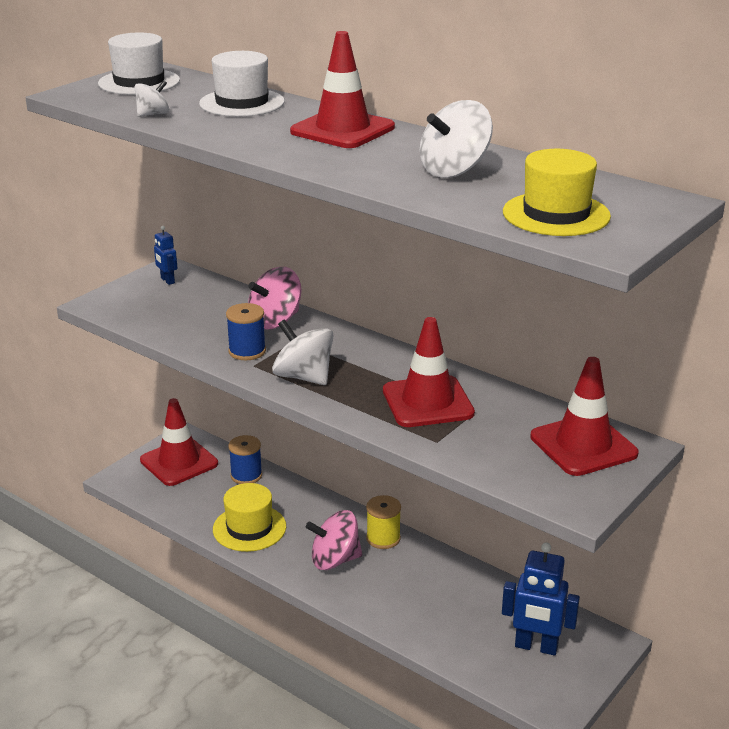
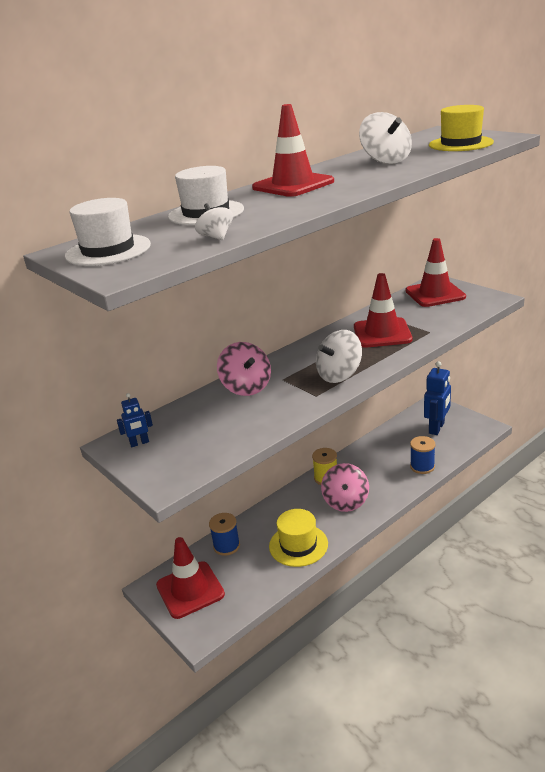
camera: 75 degrees left, 0 degrees up
blue spool [226,303,266,360] -> blue spool moved to [410,436,436,474]

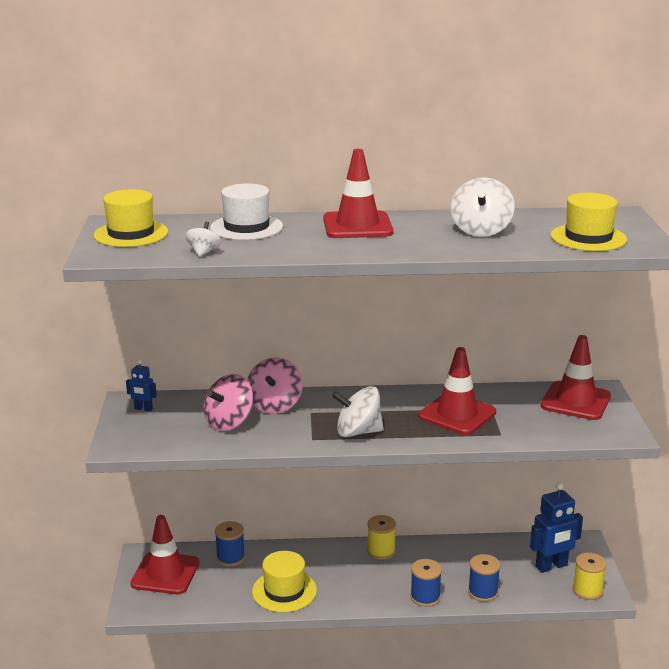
camera: 35 degrees right, 5 degrees down
white hat [65,198,151,266] -> yellow hat [93,189,168,247]
pink spinning top [321,463,369,512] -> pink spinning top moved to [204,374,253,431]
none -> blue spool [410,559,442,607]
none -> yellow spool [573,553,607,600]

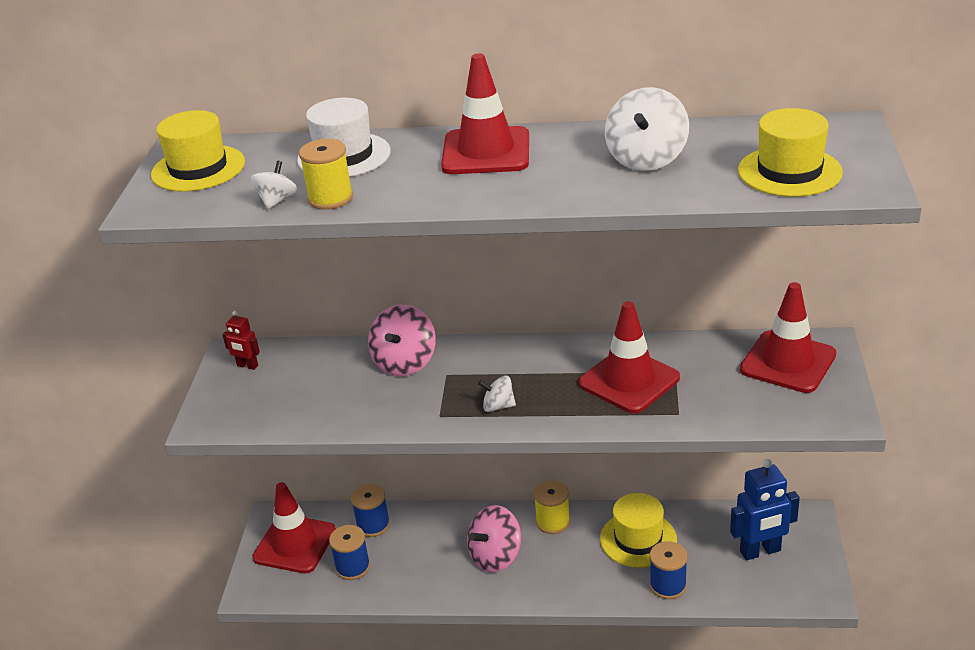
camera: 10 degrees right, 10 degrees up
blue robot [126,360,157,412] -> red robot [222,311,260,370]
pink spinning top [204,374,253,431] -> pink spinning top moved to [467,505,521,572]
yellow hat [252,551,317,612] -> yellow hat moved to [600,493,677,568]
white spinning top [332,386,384,437] -> white spinning top [478,376,516,412], size x0.56
blue spool [410,559,442,607] -> blue spool moved to [329,525,370,580]
yellow spool [573,553,607,600] -> yellow spool moved to [299,139,353,210]

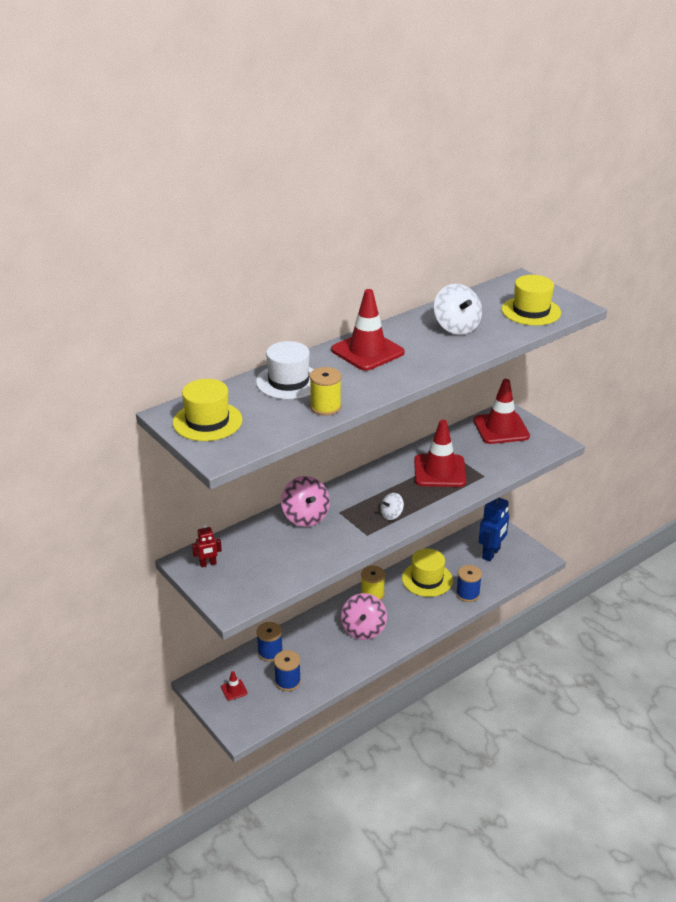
camera: 45 degrees left, 0 degrees up
white spinning top [251,161,298,209] -> none
red traffic cone [253,482,336,573] -> red traffic cone [221,671,247,701], size x0.42

